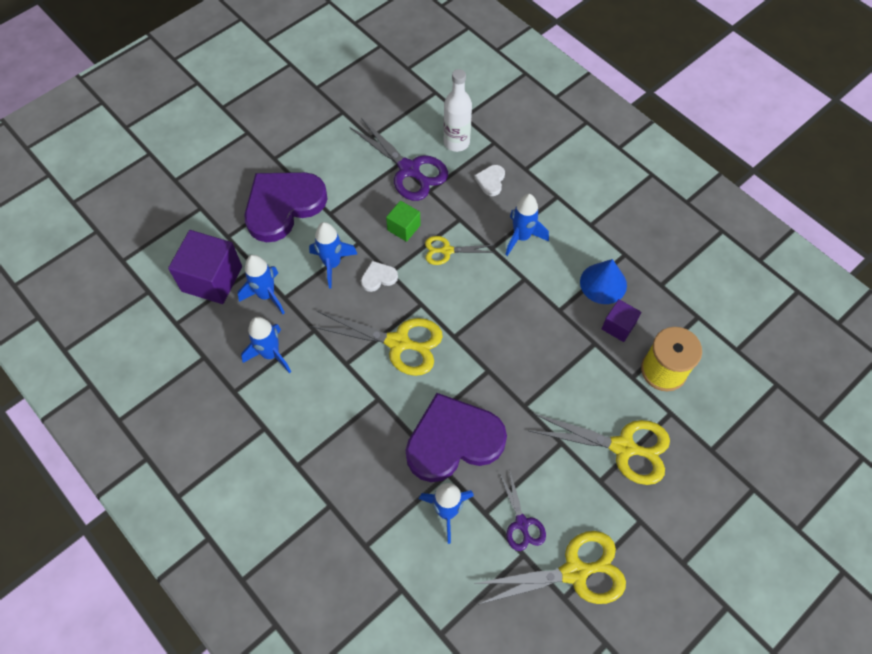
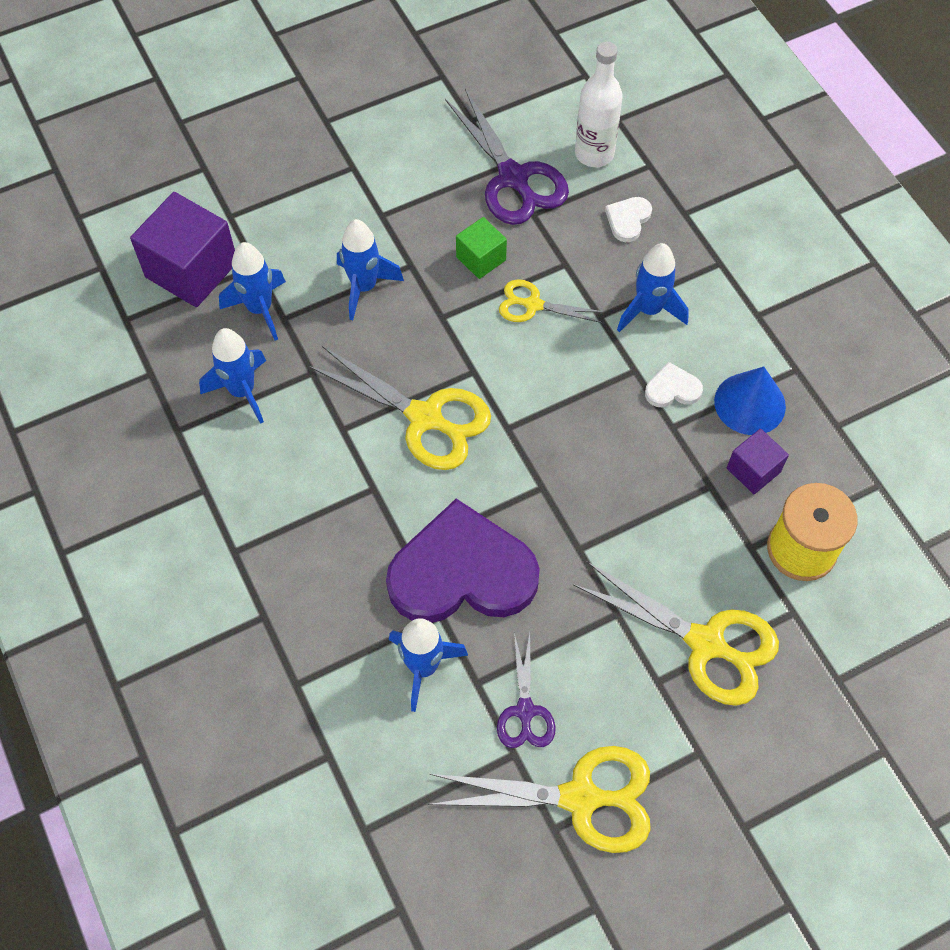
camera: 15 degrees right, 0 degrees up
purple heart [244,172,327,242] -> none
white heart [361,261,398,292] -> white heart moved to [645,362,703,407]

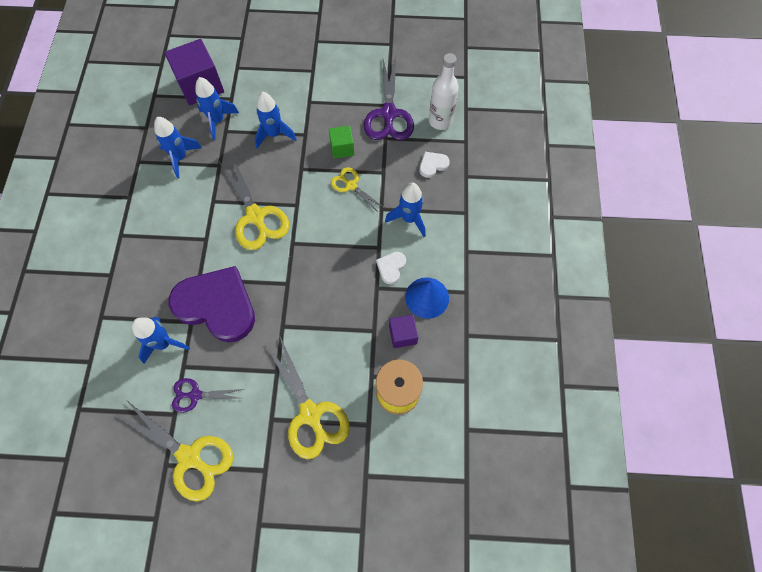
camera: 30 degrees right, 5 degrees up
purple scissors [497,633,556,748] -> purple scissors turned 60 degrees clockwise [172,378,244,413]
white heart [645,362,703,407] -> white heart turned 90 degrees counterclockwise [376,252,406,284]

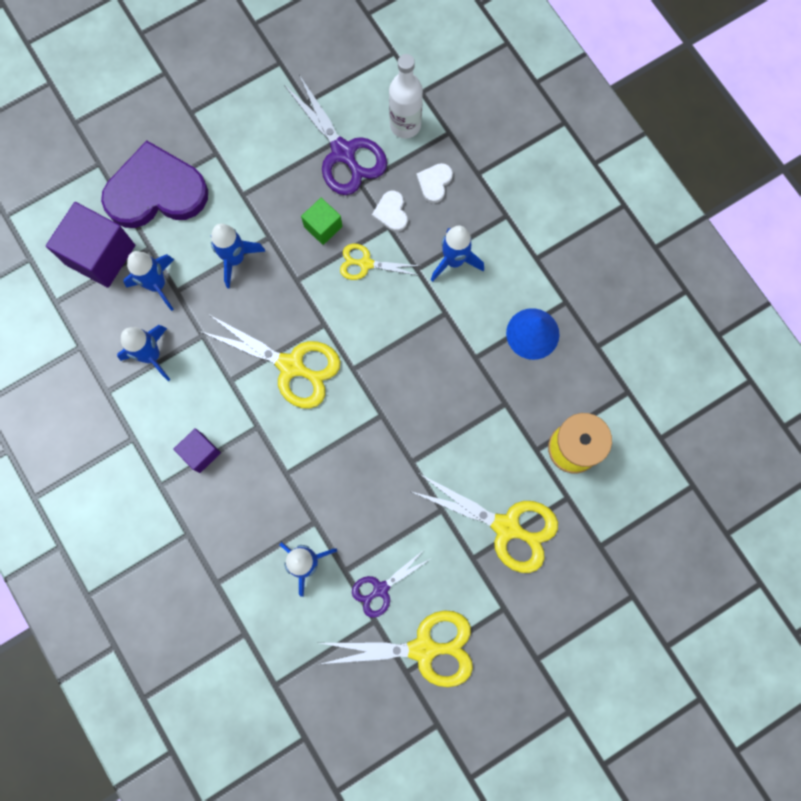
camera: 35 degrees left, 10 degrees up
purple heart [169,266,255,342] -> purple heart moved to [101,140,208,228]
white heart [376,252,406,284] -> white heart moved to [372,191,408,232]
purple cube [389,315,418,348] -> purple cube moved to [173,428,221,473]

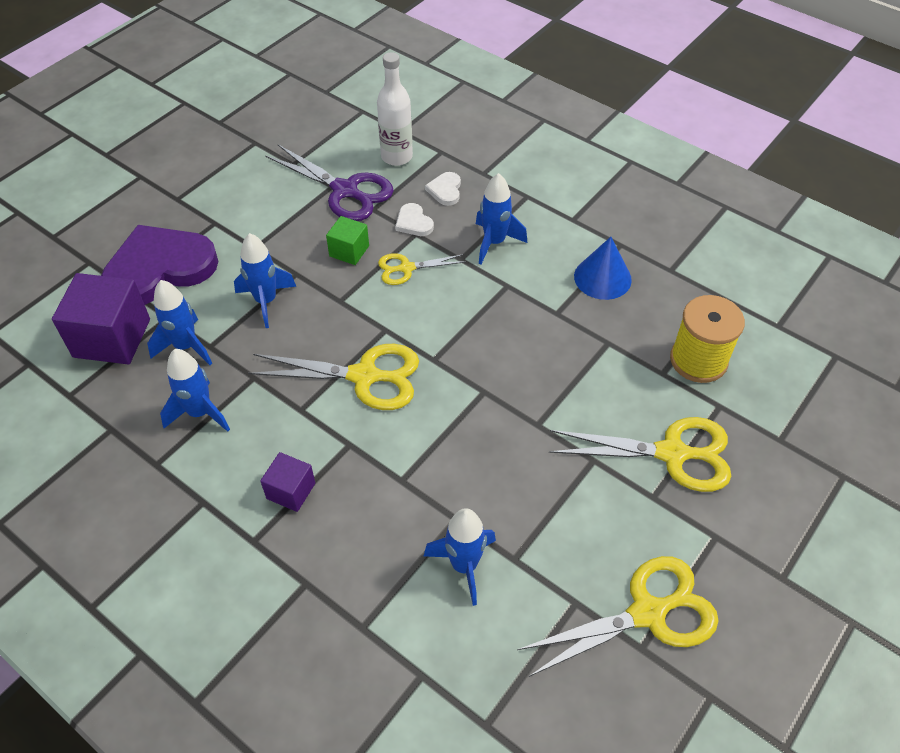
camera: 20 degrees left, 25 degrees down
purple scissors [352,550,430,618] -> none

